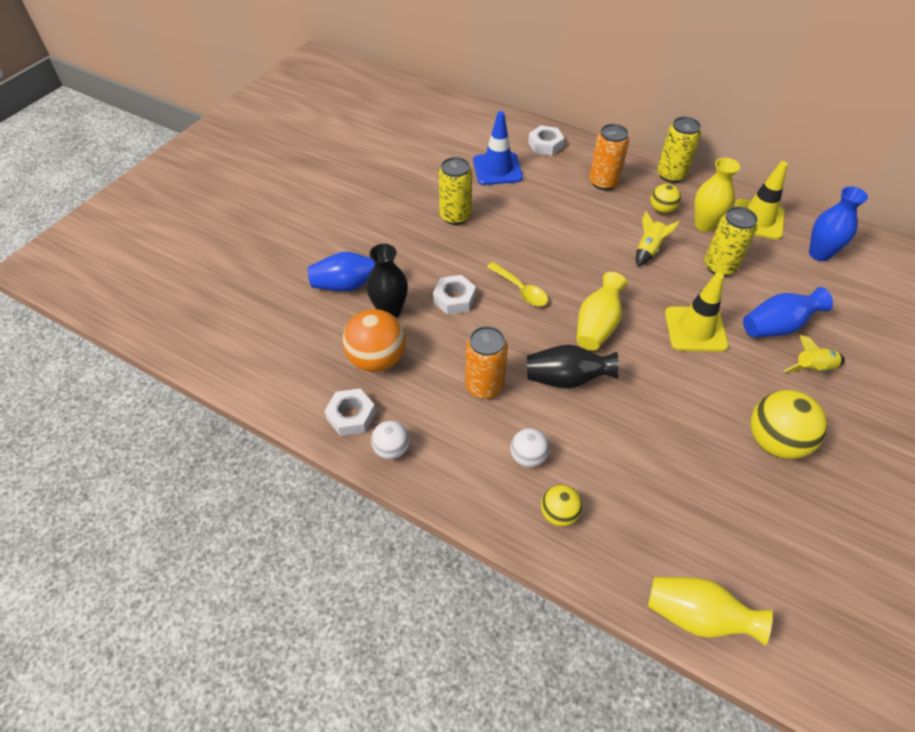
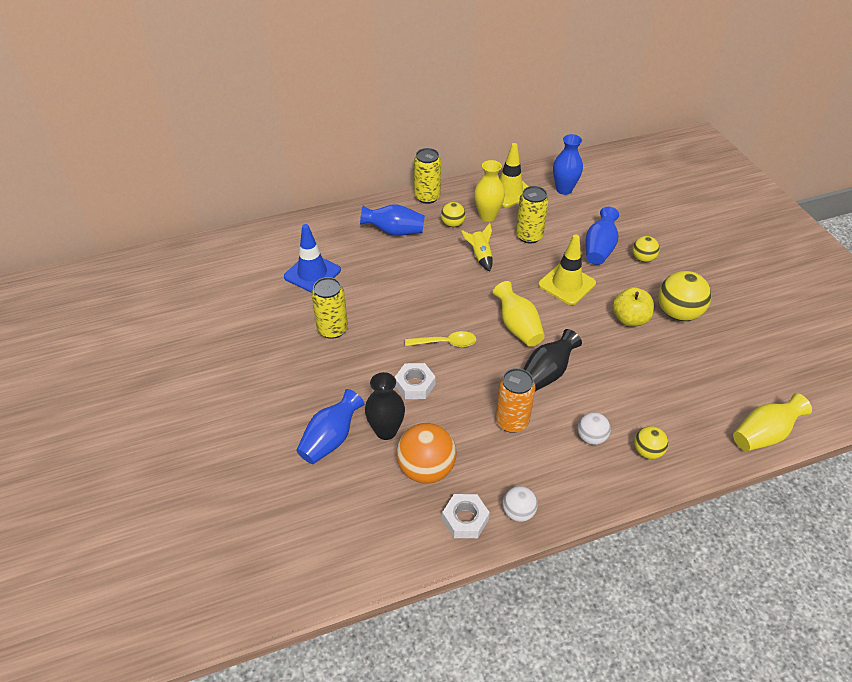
camera: 50 degrees left, 5 degrees down
white nut [528,125,564,156] -> none
orange can [589,124,629,190] -> blue vase [360,204,425,236]
yellow rocket [784,335,845,372] -> yellow ball [632,236,660,262]
none -> yellow apple [612,287,654,326]

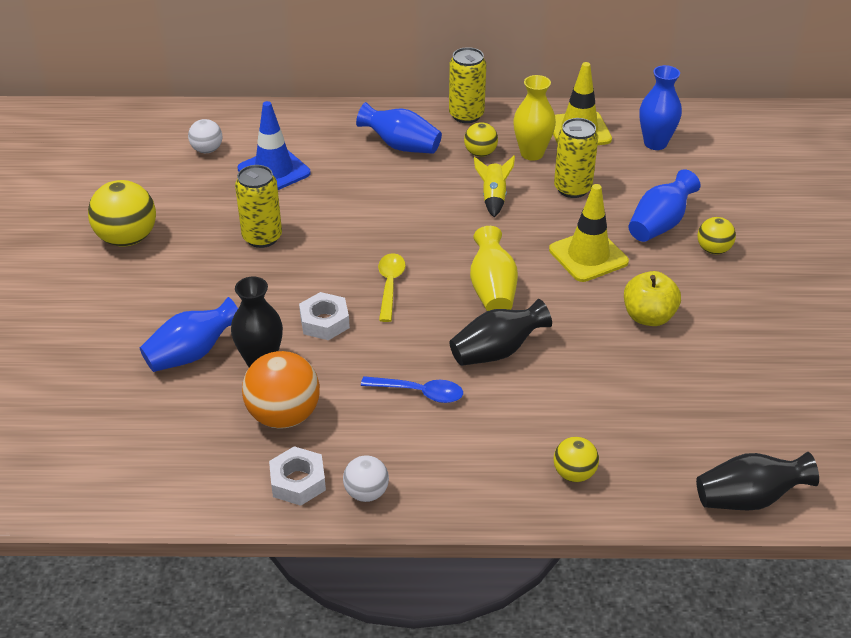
camera: 20 degrees right, 5 degrees down
yellow spoon [405,331,476,347] -> yellow spoon turned 105 degrees counterclockwise [378,253,405,322]
orange can [495,368,535,433] -> blue spoon [361,376,463,403]
white ball [578,412,611,445] -> white ball moved to [188,119,222,153]
yellow ball [658,271,711,321] -> yellow ball moved to [88,180,156,247]
yellow vase [733,393,812,451] -> black vase [696,452,819,510]

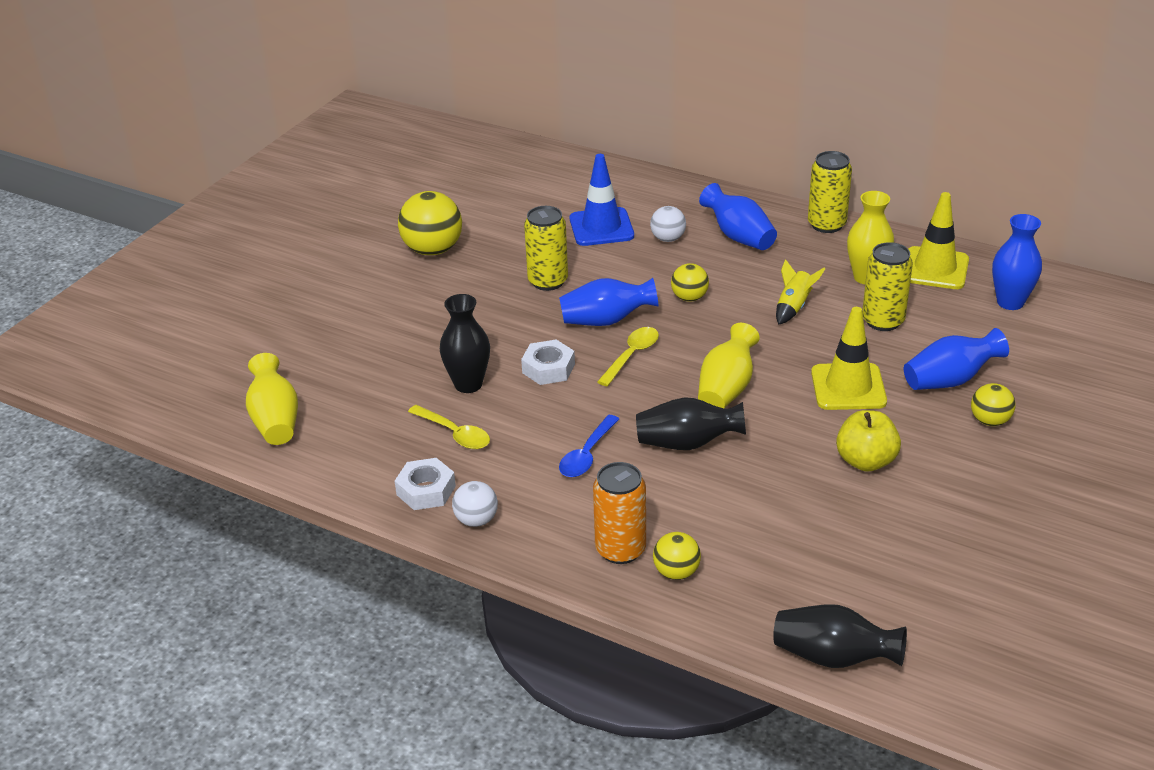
camera: 30 degrees right, 5 degrees down
blue vase [140,297,238,372] -> blue vase moved to [559,278,659,326]
white ball [188,119,222,153] -> white ball moved to [650,206,686,242]
orange ball [242,351,320,429] -> yellow spoon [408,405,490,449]
blue spoon [361,376,463,403] -> blue spoon turned 75 degrees clockwise [559,415,619,477]
yellow ball [464,122,498,157] -> yellow ball moved to [671,263,709,302]
none -> yellow vase [246,353,298,445]
none -> orange can [593,462,646,564]

